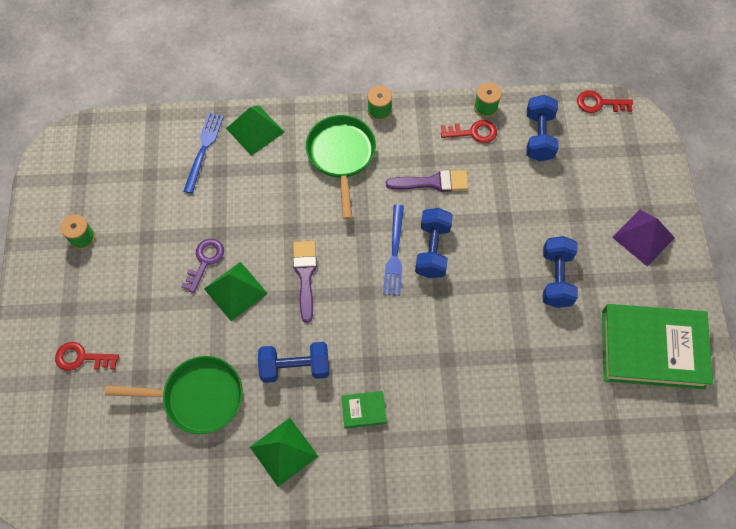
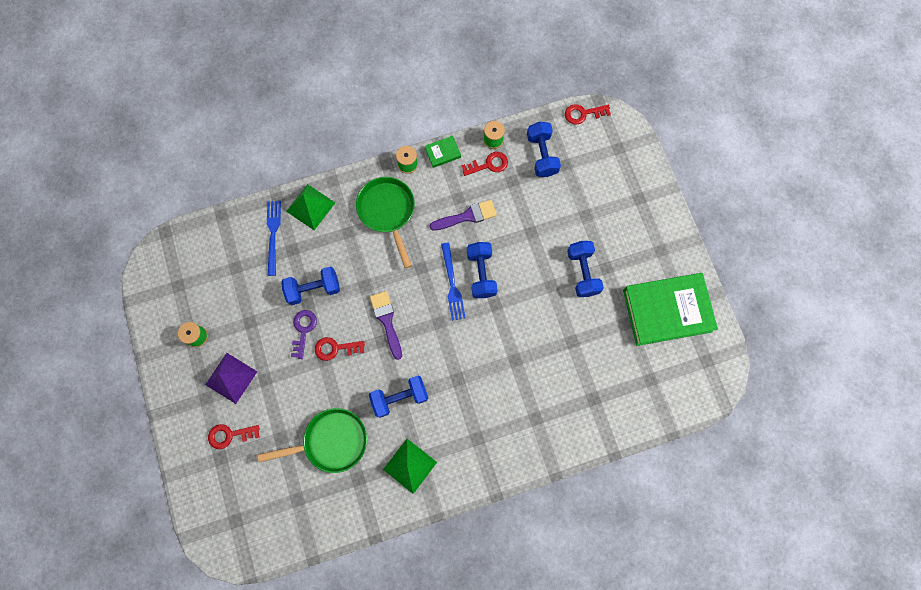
camera: 15 degrees left, 10 degrees up
green pyramid [204,262,268,321] -> red key [315,337,365,361]
green book [341,391,387,429] -> green book moved to [425,136,461,168]
purple pyramid [612,210,675,266] -> purple pyramid moved to [205,353,257,404]
none -> blue dumbbell [281,267,340,305]

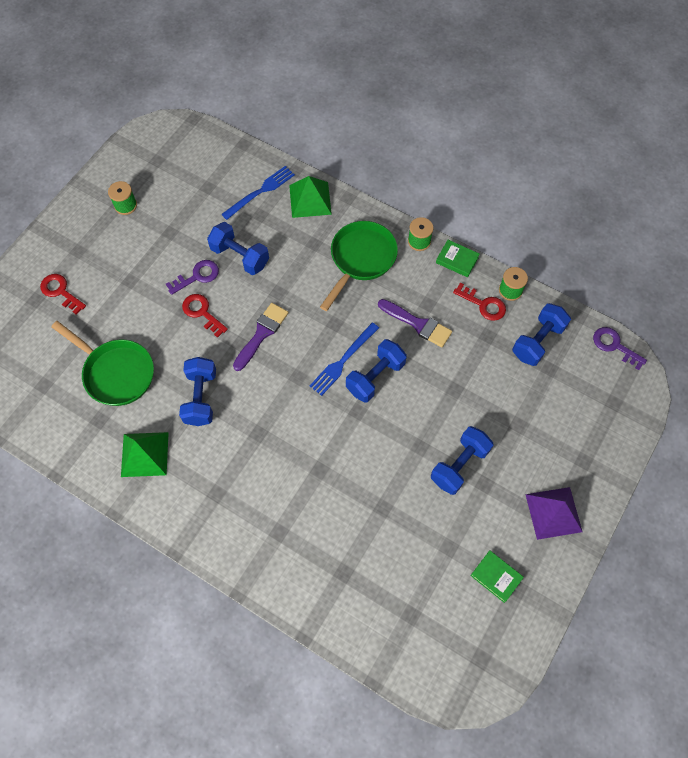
camera: 50 degrees right, 10 degrees down
purple pyramid [205,353,257,404] -> purple pyramid moved to [525,487,583,540]
blue dumbbell [369,376,428,418] -> blue dumbbell turned 60 degrees clockwise [179,357,216,426]
red key [565,104,611,125] -> purple key [593,327,647,370]
green book [623,273,718,346] -> green book [470,550,524,603], size x0.41

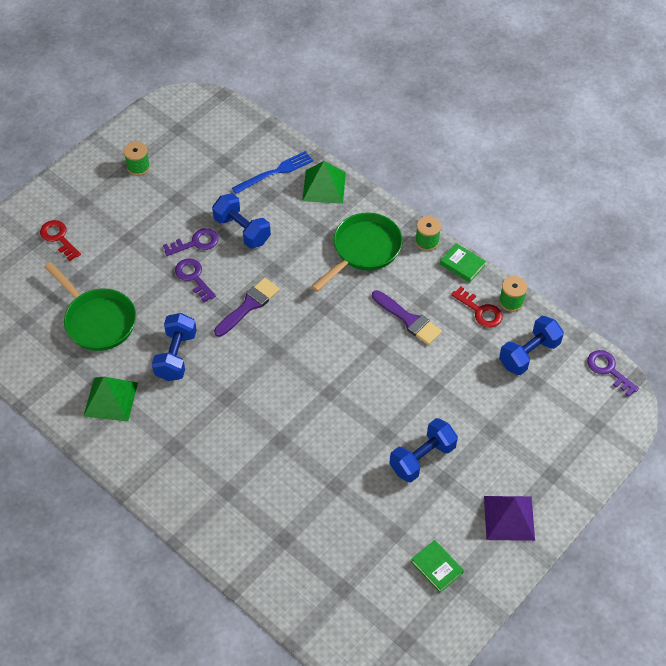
camera: 10 degrees right, 10 degrees down
red key [182,294,228,338] -> purple key [175,258,216,302]
blue fork [310,322,379,396] -> none
blue dumbbell [346,339,407,402] -> none

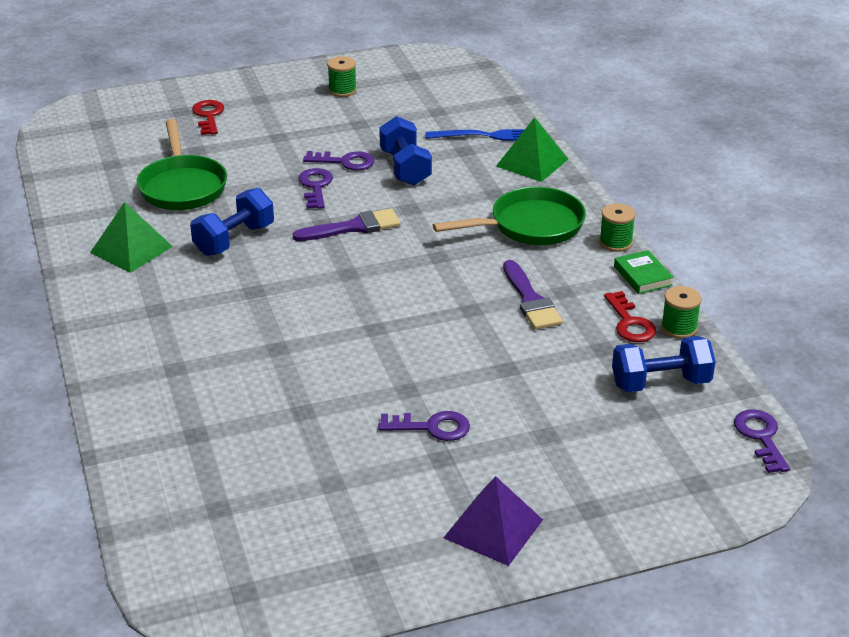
camera: 30 degrees right, 20 degrees down
blue dumbbell [389,418,458,482] -> purple key [378,411,470,441]
green book [411,540,464,593] -> none

